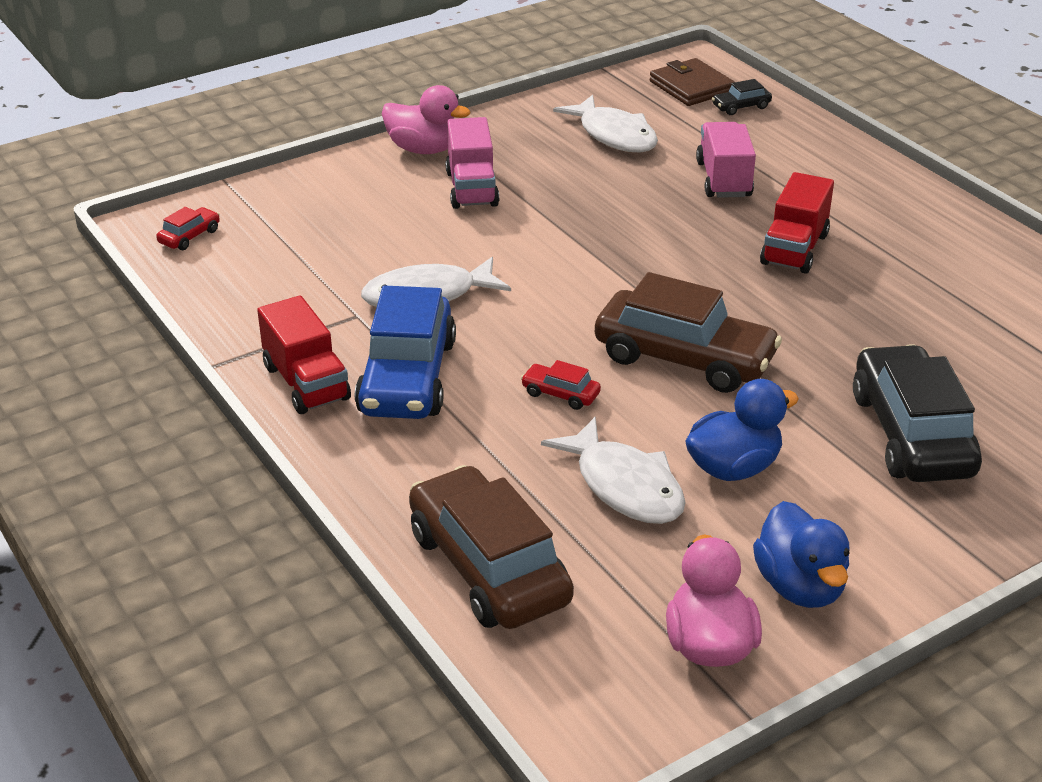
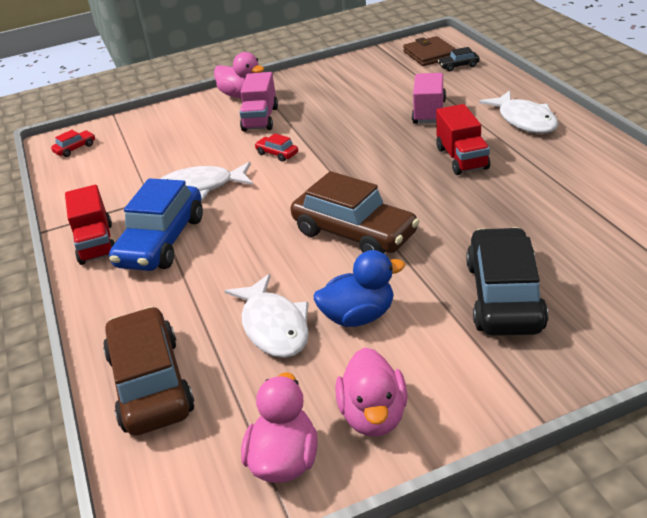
camera: 15 degrees right, 0 degrees up
red car [521,360,601,410] -> red car moved to [254,134,298,162]
white fish [553,95,658,153] -> white fish moved to [479,90,558,133]
blue duck [753,501,850,608] -> pink duck [336,347,408,437]
red truck [760,172,834,274] -> red truck turned 45 degrees counterclockwise [436,104,490,175]

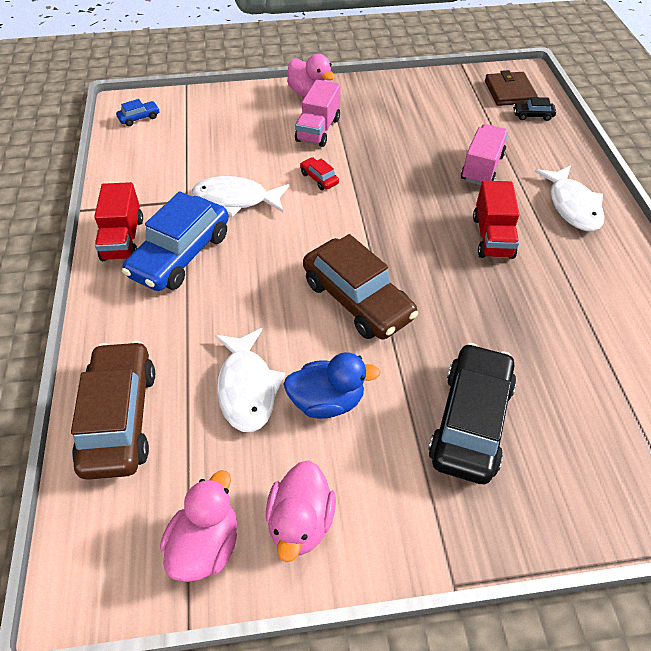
camera: 10 degrees right, 15 degrees up
red car [51,130,95,157] -> blue car [116,99,160,126]

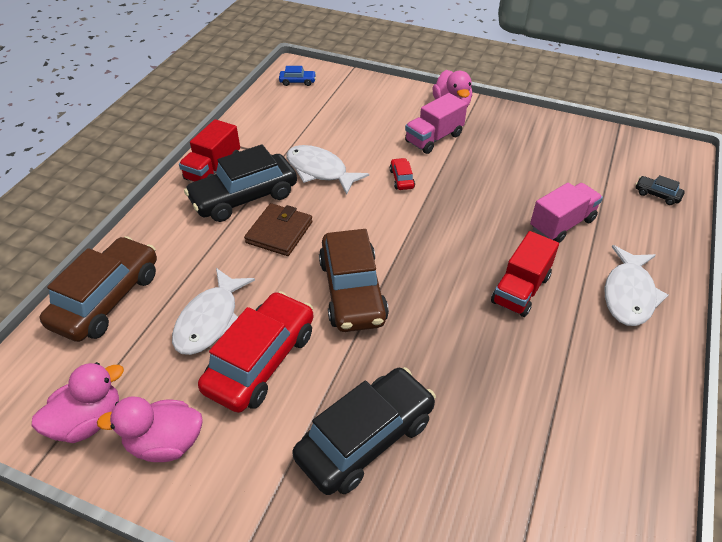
camera: 30 degrees right, 5 degrees down
blue car [122,191,229,291] -> black car [184,144,297,222]
pink duck [266,460,336,562] -> pink duck turned 45 degrees clockwise [97,396,203,462]
blue duck [283,352,380,419] -> red car [198,291,314,413]
brown wallet [485,70,538,106] -> brown wallet moved to [244,203,312,256]

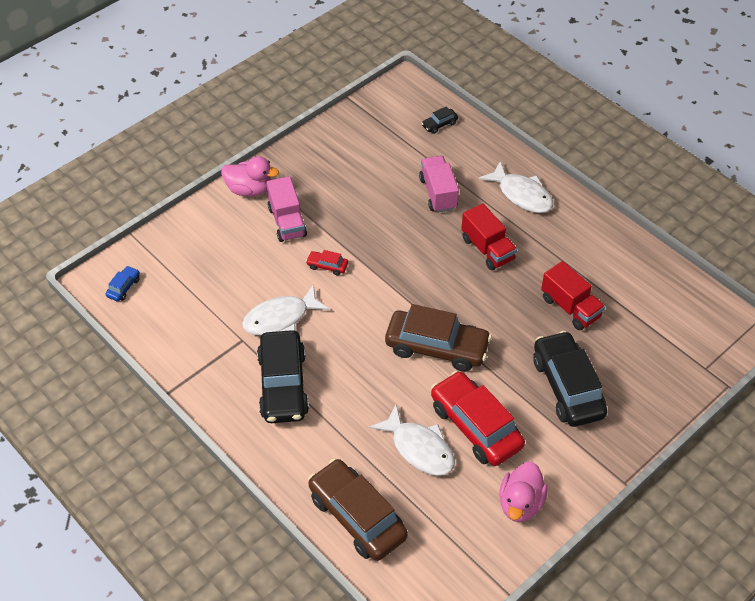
camera: 65 degrees left, 5 degrees up
pink duck [32,362,124,443] -> none
red truck [179,119,240,182] -> red truck moved to [541,261,605,330]
brown wallet [244,203,312,256] -> none

